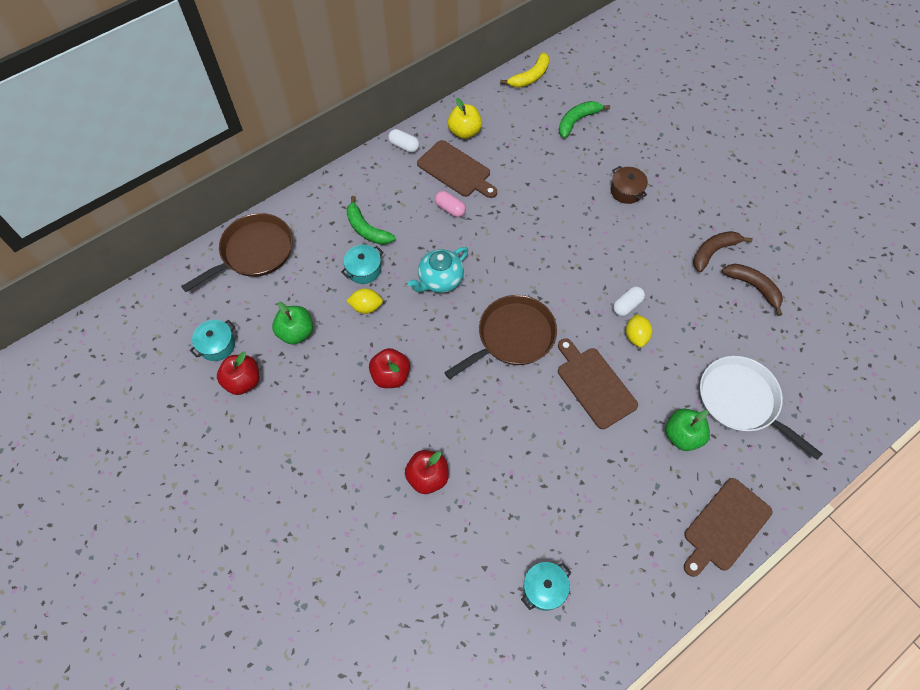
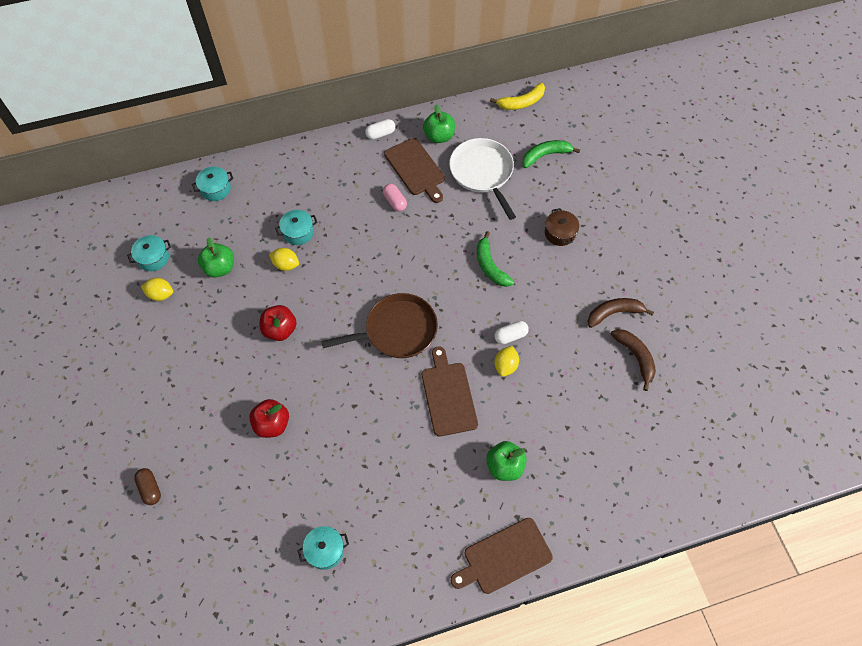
camera: 20 degrees right, 0 degrees up
brown pan [181,213,293,292] -> turquoise pot [192,167,233,201]
red apple [217,351,259,395] -> yellow lemon [141,278,173,301]
green banana [346,196,395,245] -> green banana moved to [477,231,514,287]
white capsule [388,129,419,153] -> white capsule turned 75 degrees counterclockwise [365,119,395,140]
turquoise teapot [408,247,468,293] -> none
yellow apple [448,98,482,139] -> green apple [423,104,455,143]
white pan [700,356,823,460] -> white pan moved to [449,138,516,220]
none -> brown capsule [134,468,161,505]

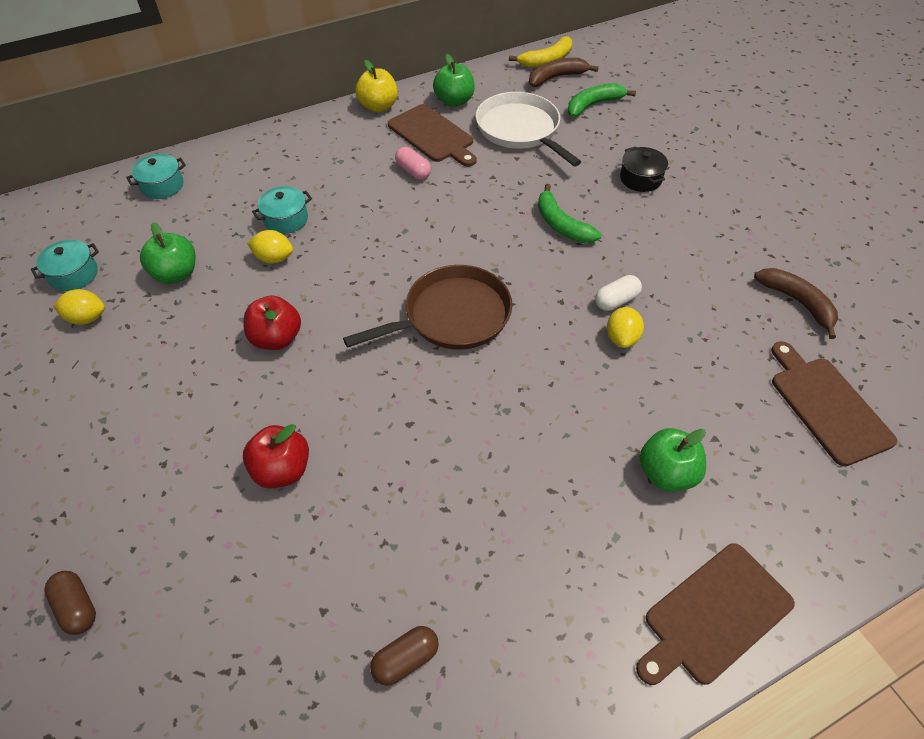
camera: 10 degrees left, 10 degrees down
turquoise pot [297,526,349,570] -> brown capsule [370,626,439,686]
white capsule [365,119,395,140] -> yellow apple [355,60,398,112]
brown cutting board [422,346,478,437] -> brown cutting board moved to [771,341,897,466]
brown pot [545,208,579,246] -> black pot [620,146,668,192]
brown banana [588,298,654,328] -> brown banana moved to [529,58,599,87]

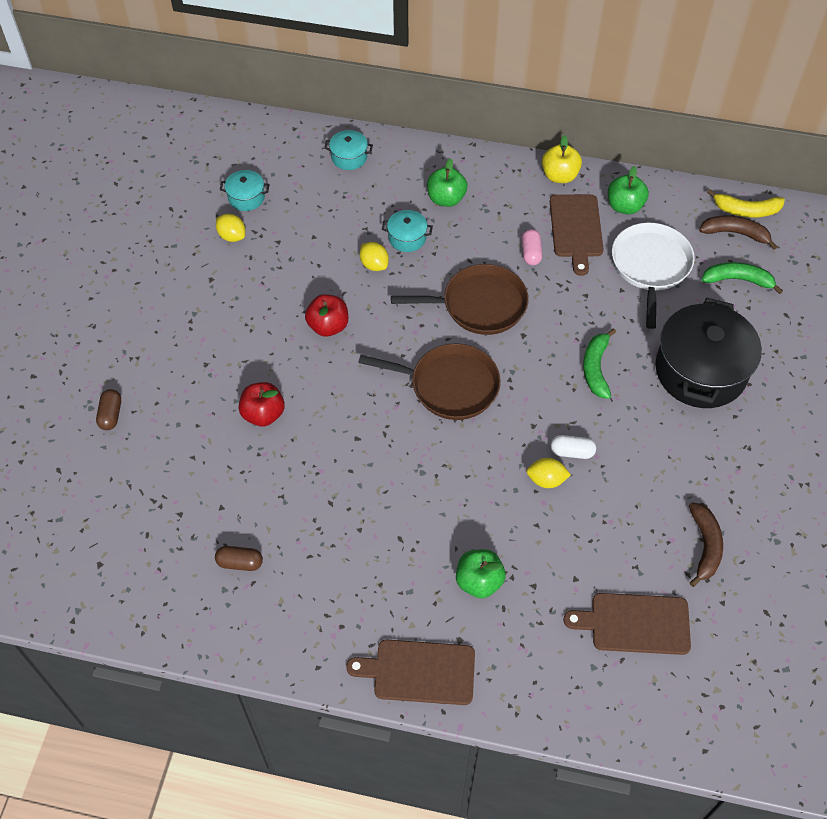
camera: 40 degrees right, 5 degrees up
green apple [140,222,196,284] -> green apple moved to [427,158,467,207]
yellow lemon [607,307,644,348] -> yellow lemon turned 45 degrees clockwise [526,458,571,488]
black pot [620,146,668,192] -> black pot [655,298,762,408], size x2.26
brown cutting board [771,341,897,466] -> brown cutting board turned 105 degrees counterclockwise [563,593,691,655]
none -> brown pan [391,264,529,335]

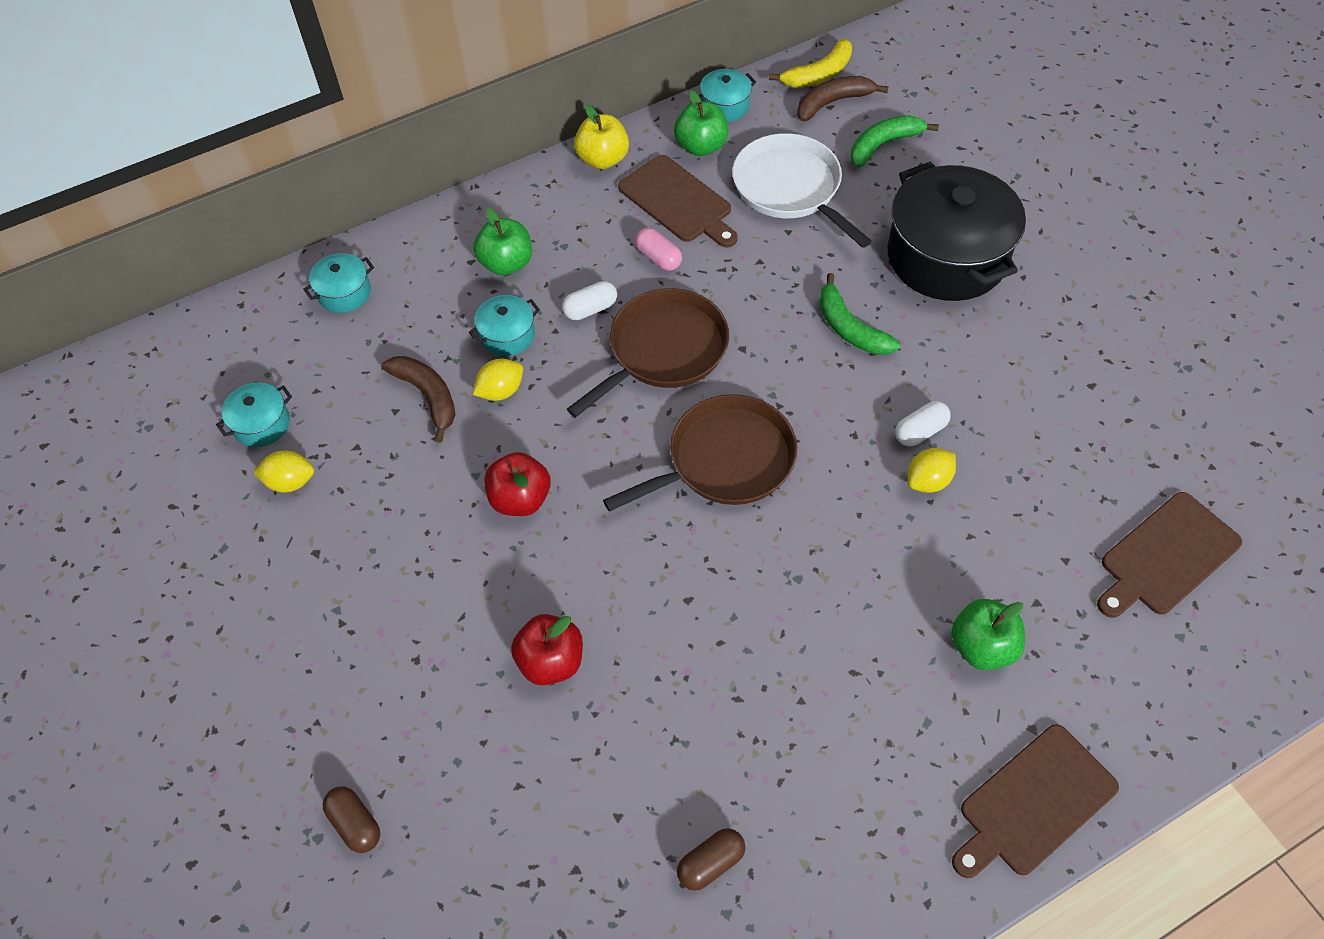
camera: 40 degrees left, 0 degrees up
yellow lemon [360,242,389,271] -> yellow lemon turned 45 degrees counterclockwise [473,359,523,401]
brown banana [689,503,723,587] -> brown banana moved to [381,356,455,443]
none -> white capsule [562,281,617,320]
none -> turquoise pot [699,69,756,122]

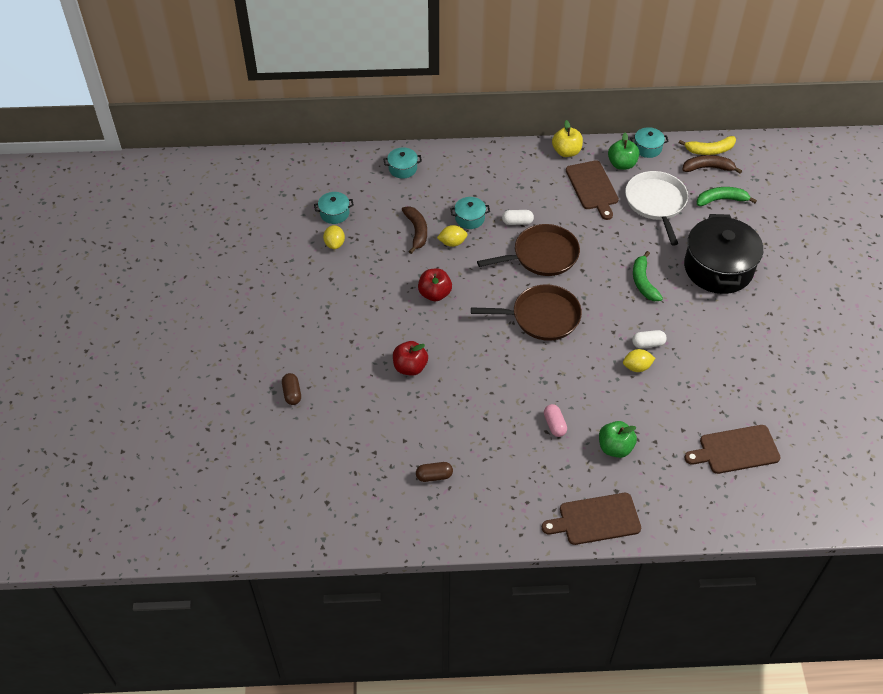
camera: 25 degrees right, 5 degrees down
yellow lemon [253,451,314,493] -> yellow lemon turned 60 degrees clockwise [323,225,345,249]
green apple [474,208,532,275] -> none
pink capsule [635,228,682,271] -> pink capsule moved to [544,404,567,437]

